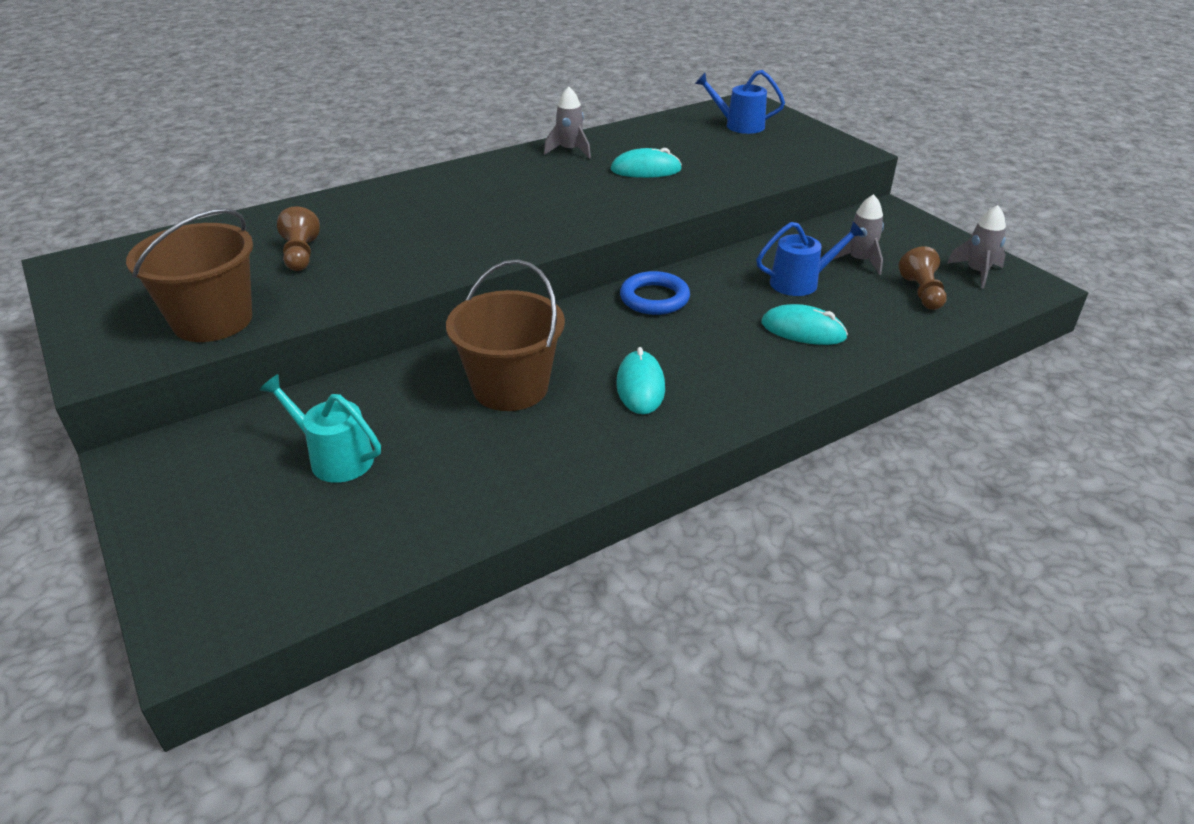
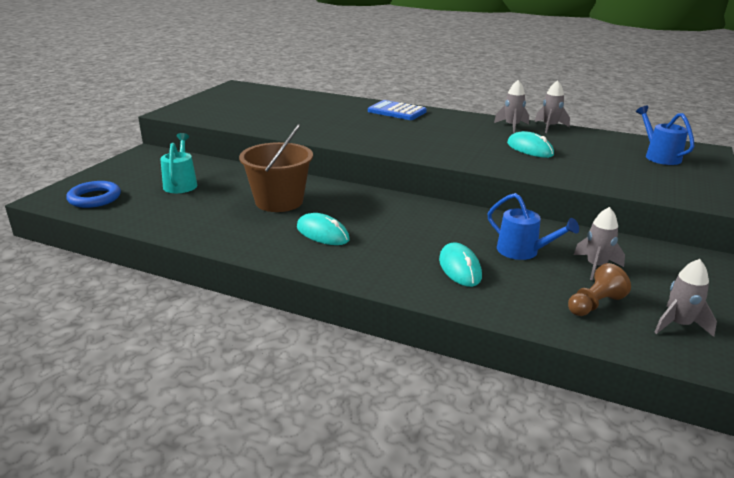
camera: 55 degrees right, 10 degrees down
brown bucket [126,208,253,342] -> none
brown pawn [277,206,320,271] -> none
turquoise mouse [616,347,665,414] -> turquoise mouse turned 75 degrees clockwise [297,213,350,245]
blue ring [620,271,690,315] -> blue ring moved to [66,181,121,208]
none -> blue calculator [368,100,427,120]
none -> grey rocket [535,80,570,133]

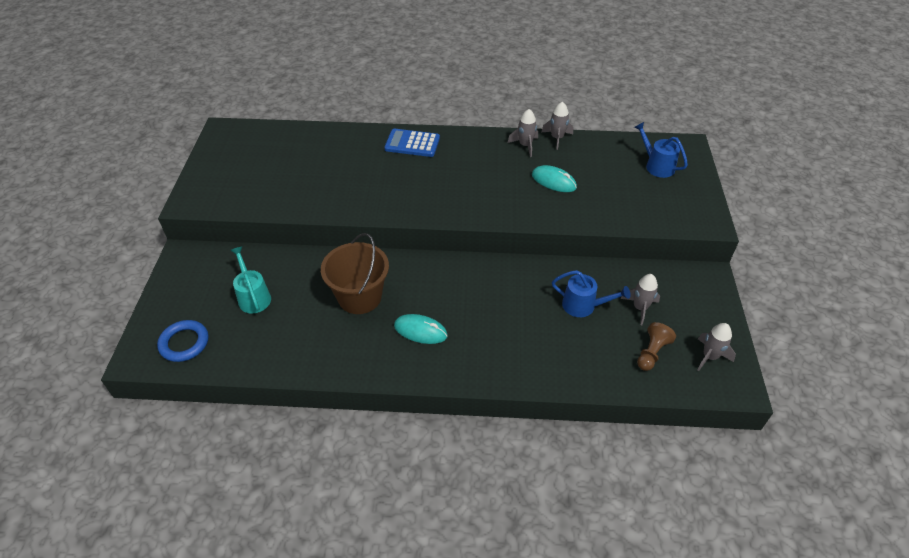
camera: 20 degrees left, 20 degrees up
turquoise mouse [439,242,482,287] -> none

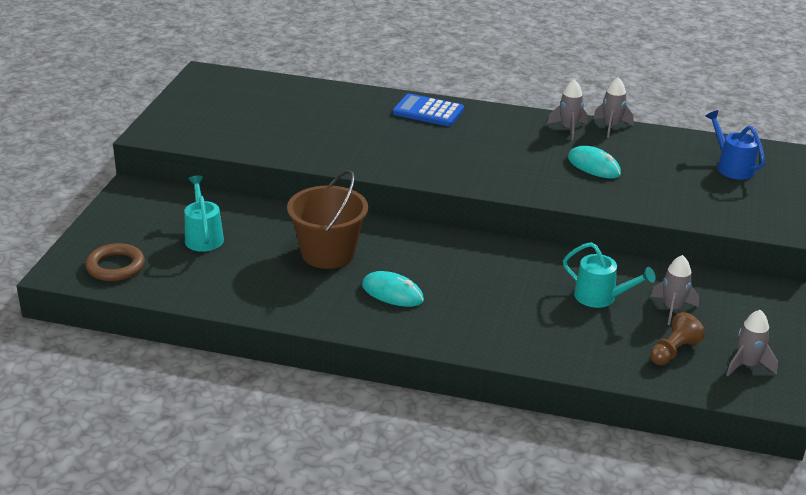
camera: 10 degrees right, 15 degrees down
blue ring [157,320,209,362] -> brown ring [85,243,145,281]
blue watering can [552,270,631,317] -> turquoise watering can [563,242,655,308]

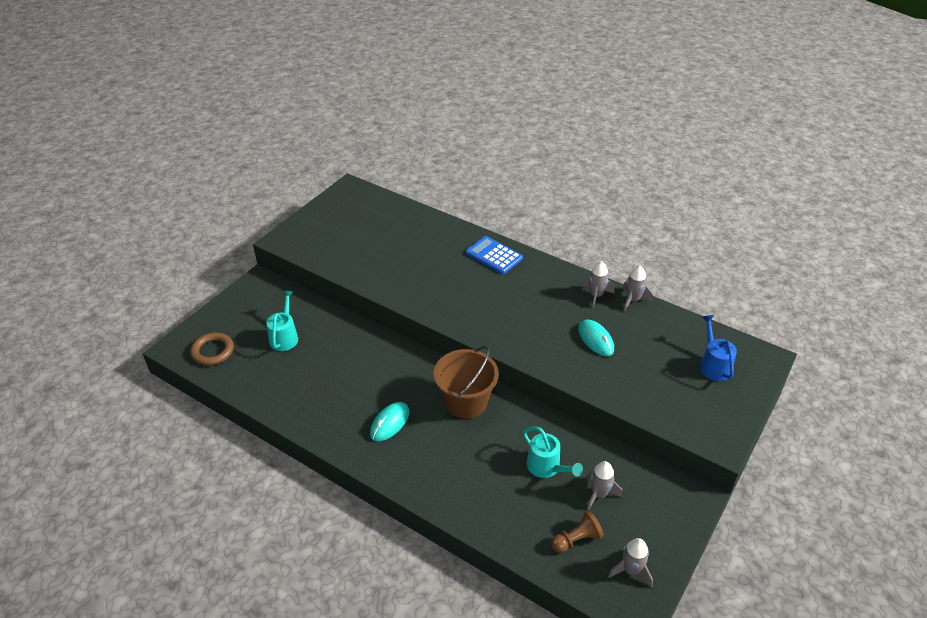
camera: 20 degrees right, 10 degrees up
brown bucket [287,170,368,269] -> brown bucket moved to [434,346,499,419]
turquoise mouse [362,271,424,307] -> turquoise mouse turned 75 degrees clockwise [370,402,409,441]

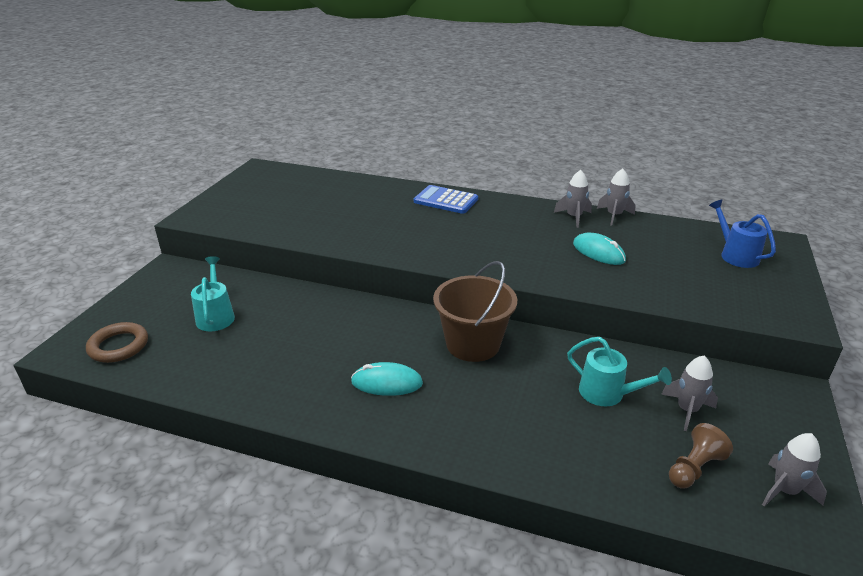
camera: 15 degrees left, 10 degrees down
turquoise mouse [370,402,409,441] -> turquoise mouse turned 75 degrees clockwise [351,362,423,396]

